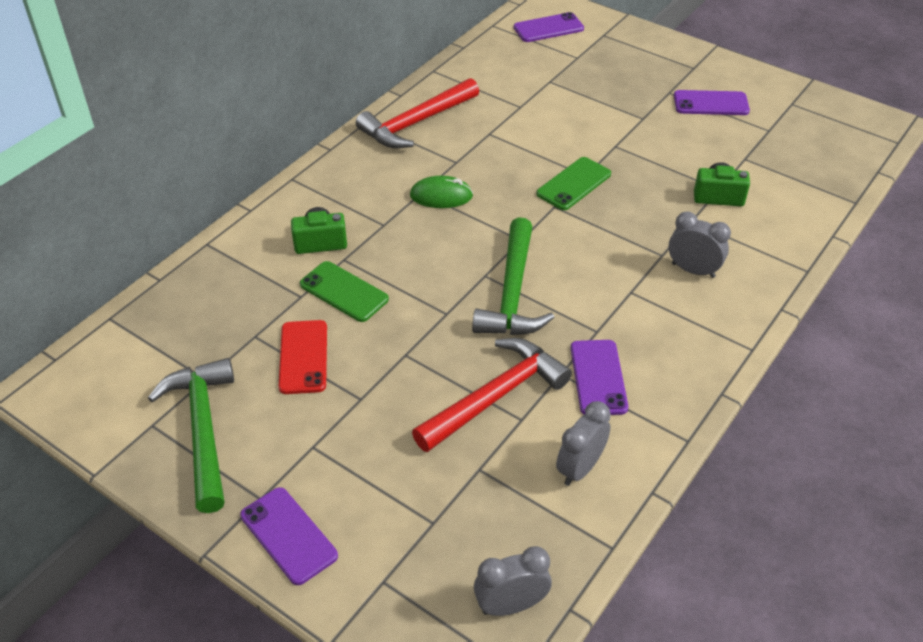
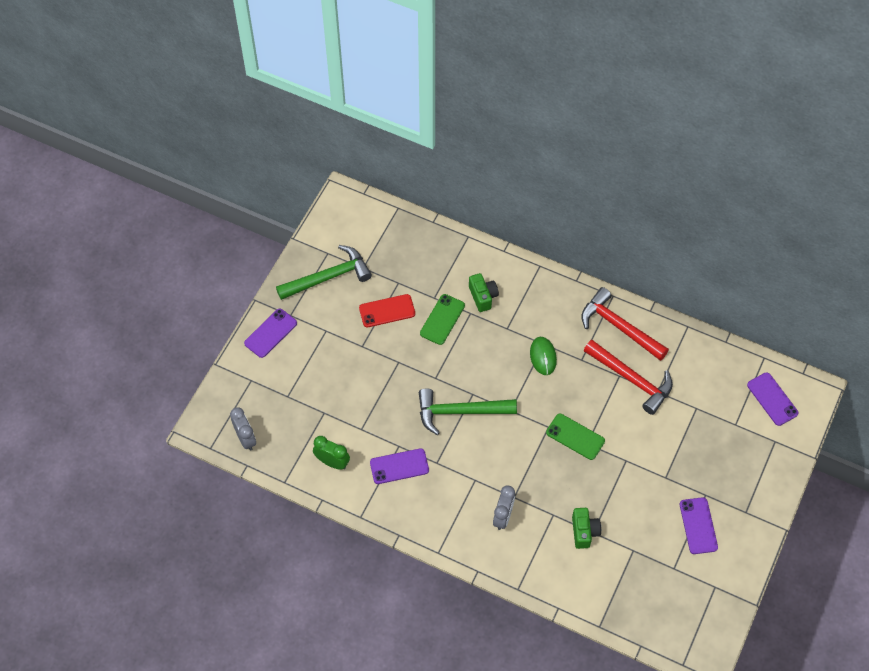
camera: 80 degrees right, 15 degrees up
red hammer [412,338,572,452] -> red hammer moved to [584,340,673,415]
grey clock [556,401,611,486] -> green clock [313,436,350,470]

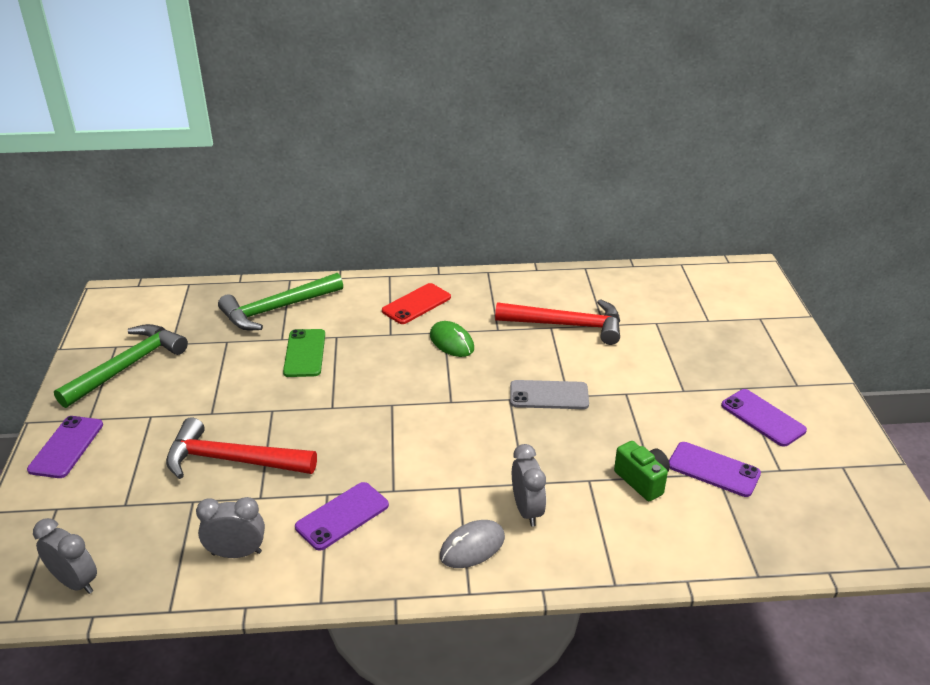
camera: 30 degrees left, 25 degrees down
green clock [313,436,350,470] -> grey clock [196,497,265,558]
red phone [359,294,415,327] -> red phone moved to [382,283,451,324]
green hammer [419,389,517,435] -> green hammer moved to [218,273,343,330]
green camera [469,273,499,312] -> none
green phone [546,413,605,460] -> grey phone [510,380,589,409]
red hammer [581,287,669,361] -> red hammer moved to [166,417,317,479]
purple phone [747,372,799,426] -> purple phone moved to [669,442,761,497]
none -> grey mouse [440,520,505,568]

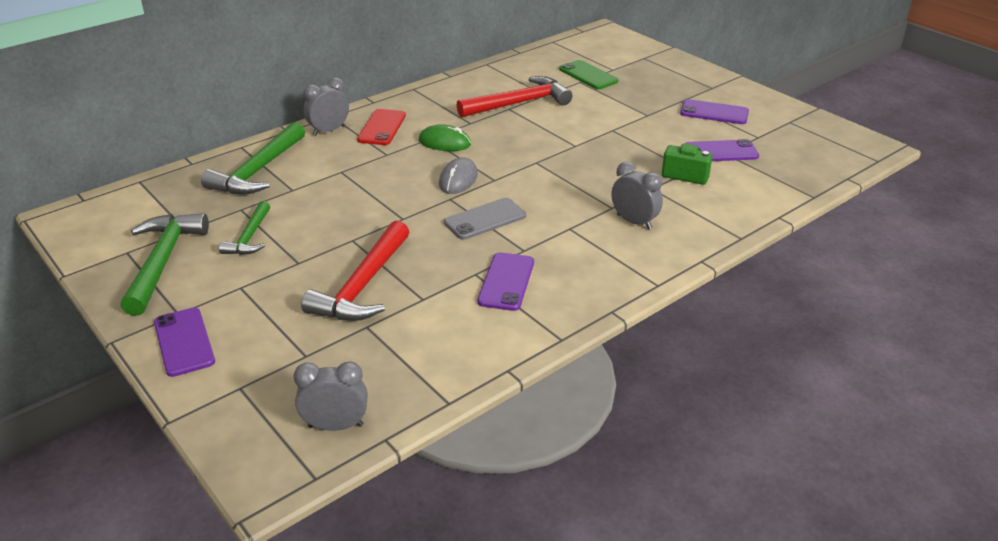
camera: 35 degrees left, 0 degrees up
red hammer [166,417,317,479] -> red hammer turned 45 degrees counterclockwise [301,221,409,321]
grey clock [196,497,265,558] -> grey clock moved to [303,77,349,136]
green phone [283,329,325,377] -> green phone moved to [559,60,618,89]
grey mouse [440,520,505,568] -> grey mouse moved to [439,157,478,194]
grey phone [510,380,589,409] -> grey phone moved to [444,198,526,240]
none -> green hammer [219,201,270,255]

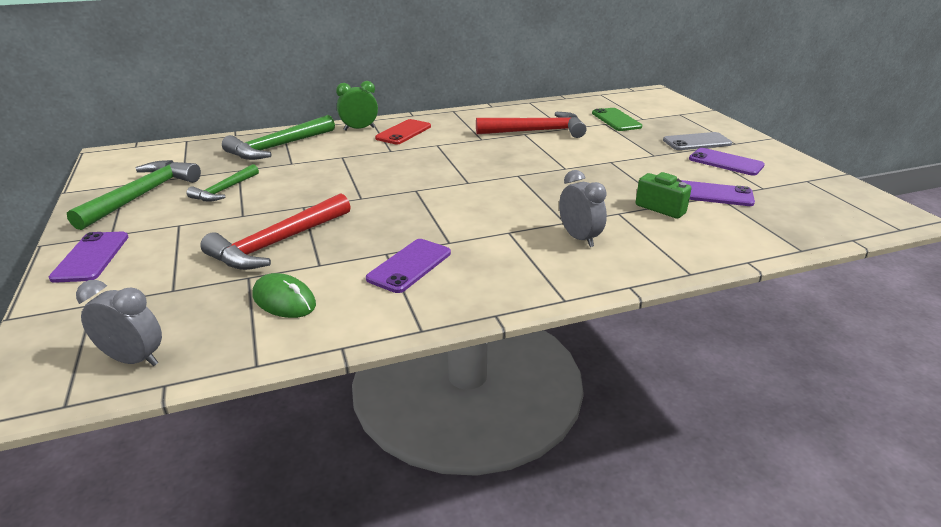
camera: 20 degrees right, 5 degrees down
grey clock [303,77,349,136] -> green clock [336,81,378,131]
green mouse [419,124,471,151] -> green mouse moved to [253,273,316,318]
grey mouse [439,157,478,194] -> none
grey phone [444,198,526,240] -> grey phone moved to [663,132,732,150]

